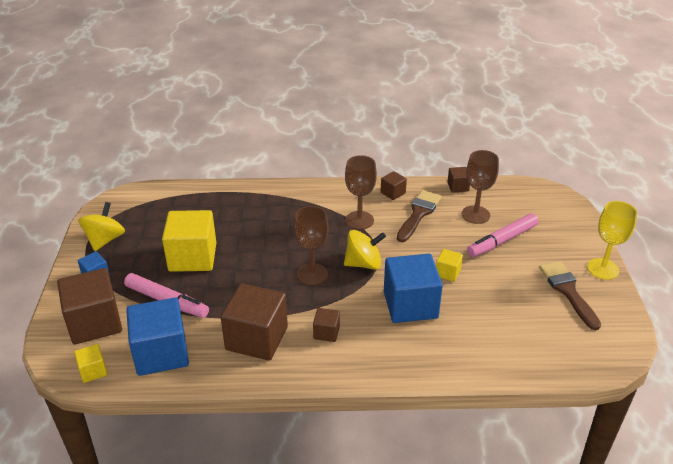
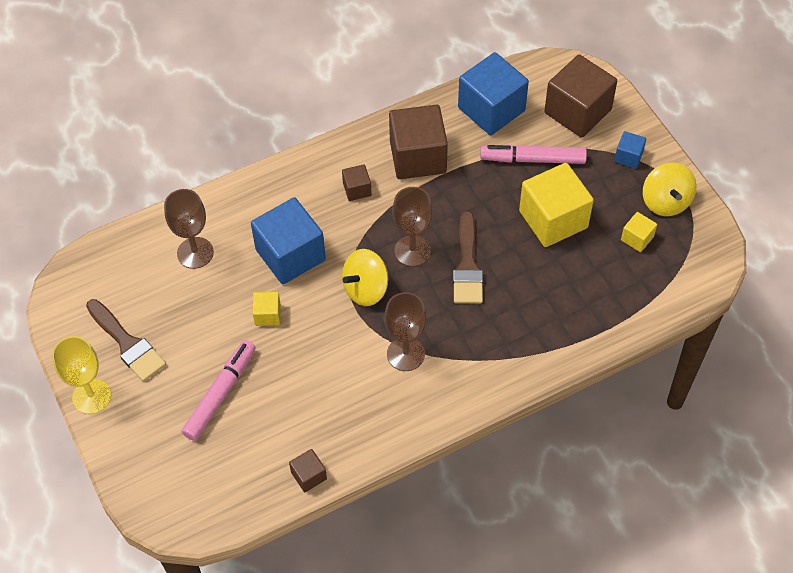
camera: 155 degrees right, 20 degrees up
yellow cube [74,344,108,383] -> yellow cube moved to [621,212,657,252]
brown cube [381,171,407,200] -> none
brown brush [397,190,442,242] -> brown brush moved to [453,211,483,304]
brown goblet [462,150,499,224] -> brown goblet moved to [164,189,214,269]

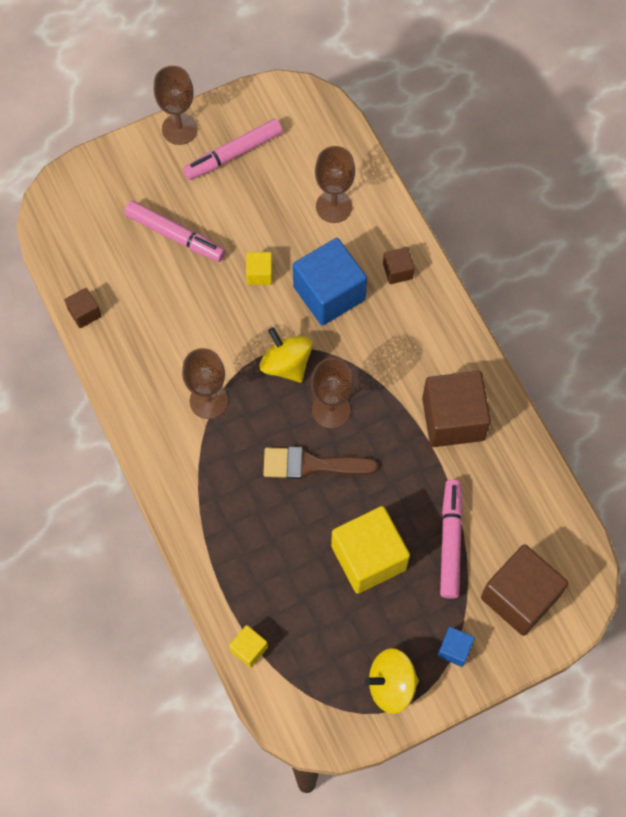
camera: 90 degrees right, 10 degrees up
yellow goblet [52,336,111,414] -> brown goblet [154,66,198,145]
brown brush [86,299,166,382] -> pink marker [183,119,283,180]
brown cube [342,164,372,201] -> brown cube moved to [383,247,415,284]
blue cube [458,52,529,135] -> none
yellow cube [621,212,657,252] -> yellow cube moved to [229,625,268,668]

